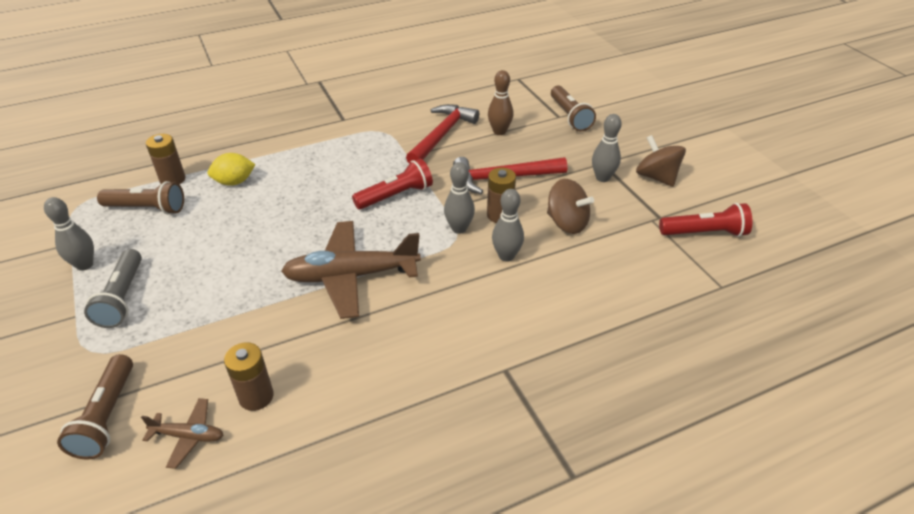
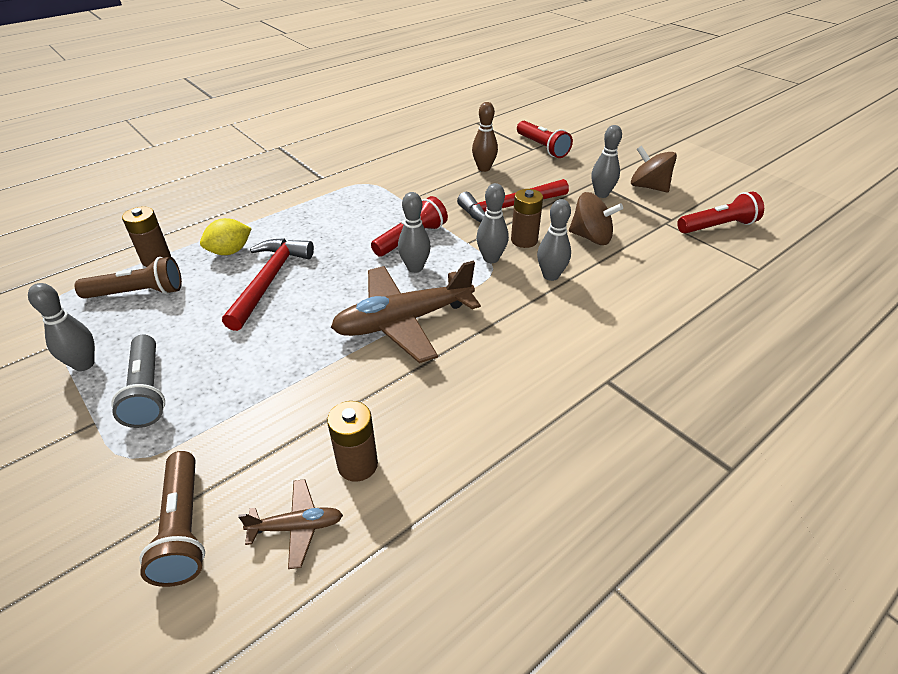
camera: 15 degrees left, 0 degrees up
red hammer [406,104,479,164] -> red hammer moved to [222,238,314,331]
brown flashlight [551,86,596,131] -> red flashlight [517,121,573,158]
none -> grey bowling pin [398,192,431,273]

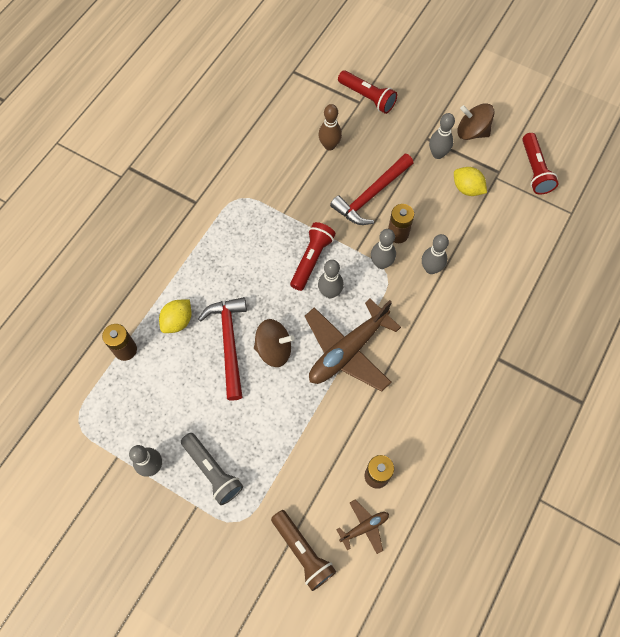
camera: 20 degrees left, 25 degrees up
brown flashlight [75,257,182,299] -> none
brown spinning top [569,192,623,245] -> brown spinning top moved to [254,319,294,367]
red flashlight [677,192,764,234] -> red flashlight turned 120 degrees clockwise [522,133,558,195]
none -> yellow lemon [454,167,487,196]

